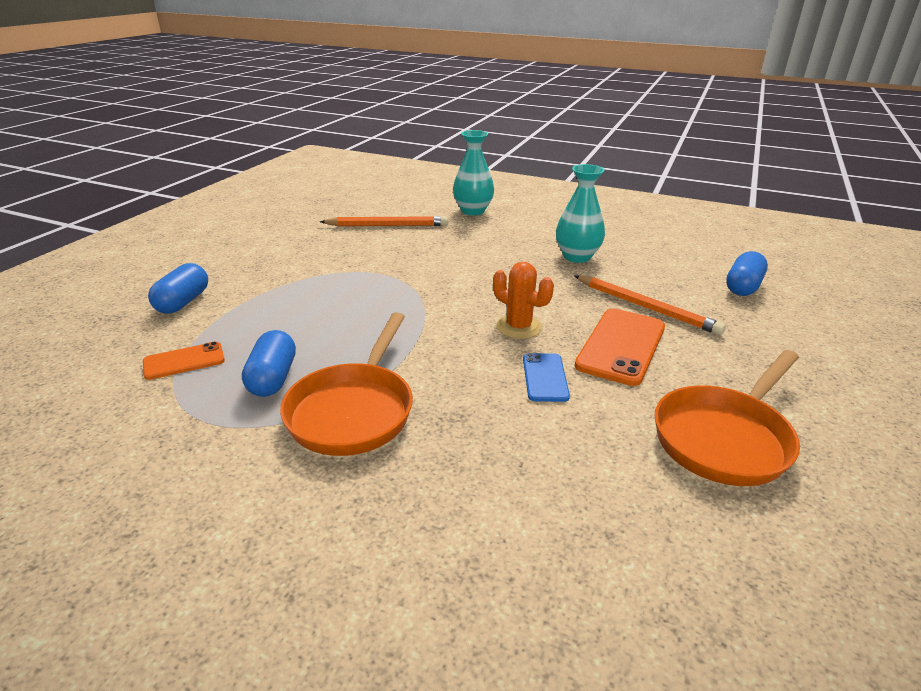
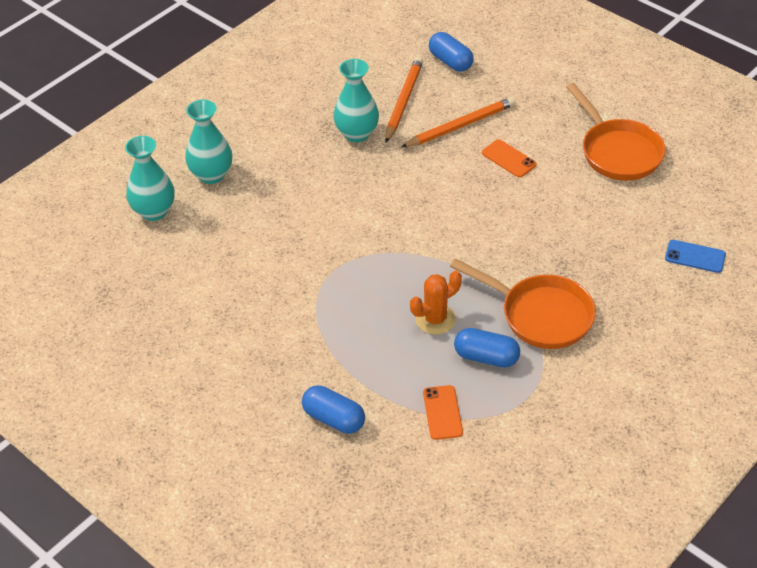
camera: 70 degrees left, 15 degrees up
orange pencil [320,216,448,226] -> orange pencil moved to [385,57,423,142]
orange cactus [493,262,554,339] -> orange cactus moved to [410,271,462,335]
blue phone [523,353,570,402] -> blue phone moved to [665,240,726,273]
orange phone [575,308,665,386] -> orange phone [482,139,537,178], size x0.58
none -> turquoise vase [125,136,175,221]

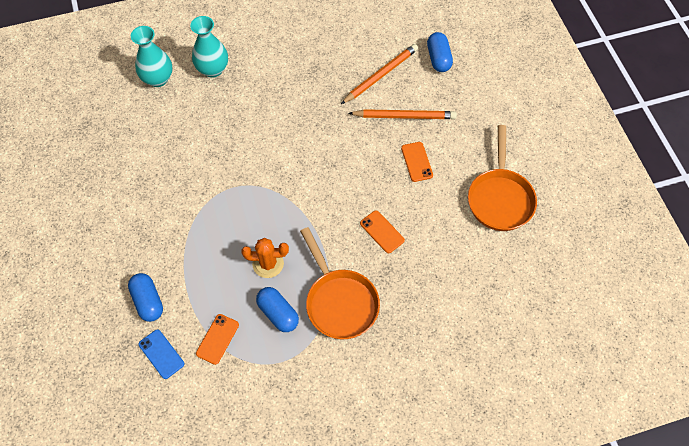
camera: 30 degrees right, 15 degrees up
turquoise vase [333,59,379,142] -> none
blue phone [665,240,726,273] -> blue phone moved to [138,329,184,379]
none -> orange phone [360,210,405,253]

